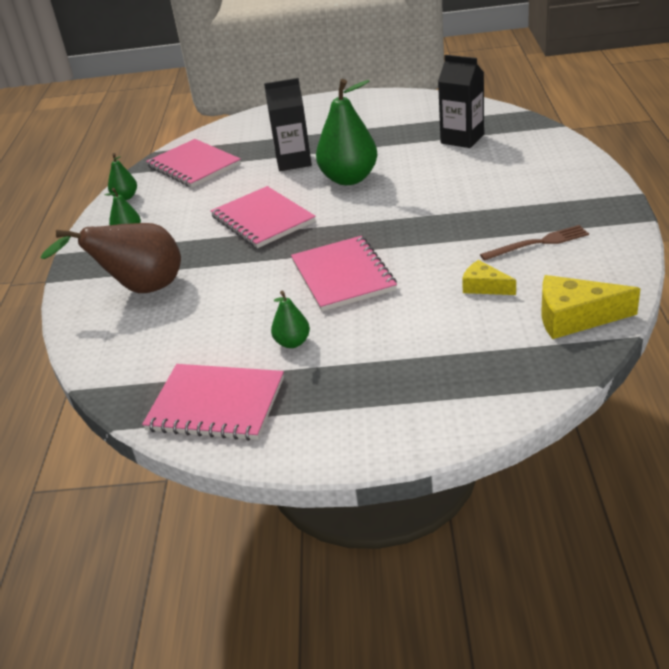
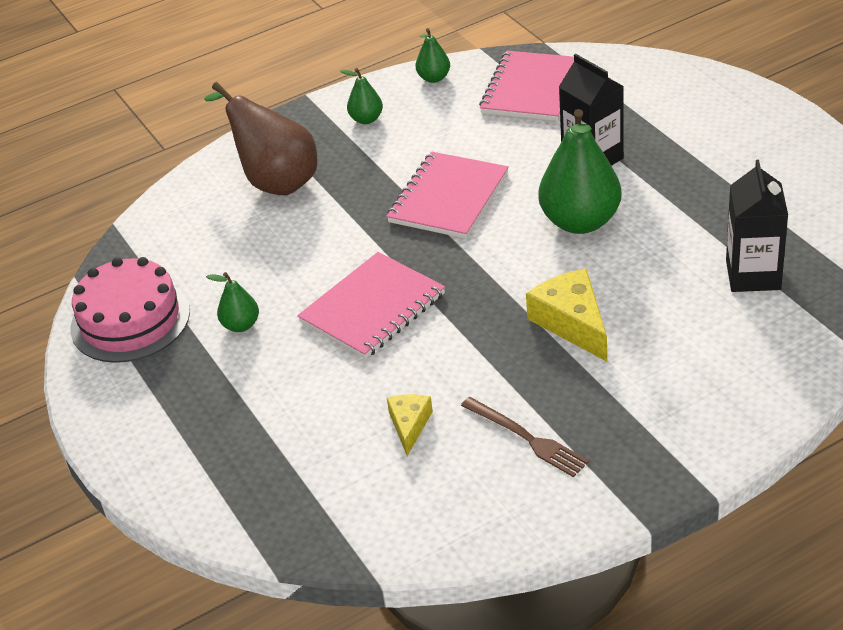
camera: 60 degrees right, 5 degrees up
pink notebook [142,364,284,441] -> pink cake [71,257,190,363]
yellow cheese [541,275,641,339] -> yellow cheese moved to [526,268,607,362]

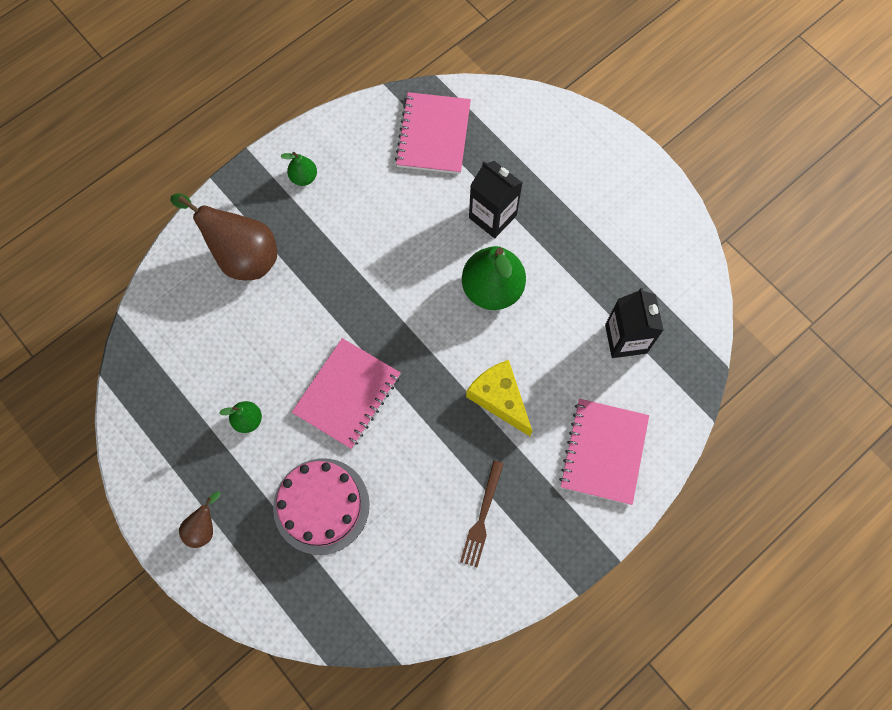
camera: 15 degrees left, 30 degrees up
pink cake [71,257,190,363] -> pink cake moved to [273,458,370,555]
pink notebook [386,152,509,239] -> pink notebook moved to [559,399,649,505]
yellow cheese [387,394,433,456] -> none
green pear [416,28,450,83] -> none
brown fork [461,397,589,477] -> brown fork turned 75 degrees clockwise [460,460,504,567]
none -> brown pear [179,492,221,548]

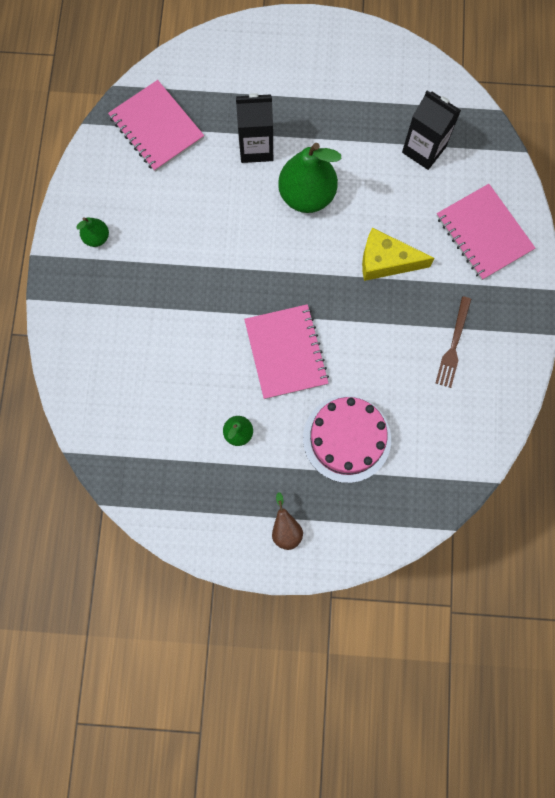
camera: 45 degrees left, 5 degrees up
brown pear [170,194,277,280] -> none
brown fork [460,460,504,567] -> brown fork turned 45 degrees clockwise [436,296,471,388]

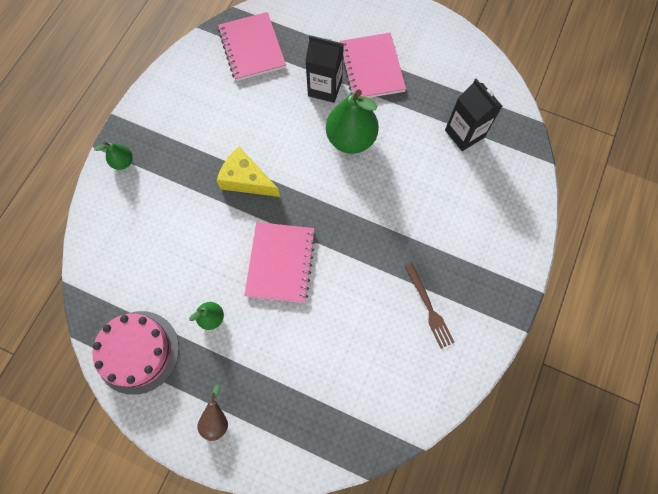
camera: 20 degrees right, 5 degrees down
green pear [76,217,109,247] -> green pear moved to [94,142,133,170]
pink cake [303,396,391,483] -> pink cake moved to [92,311,179,395]
yellow cheese [362,227,434,281] -> yellow cheese moved to [217,147,280,197]
brown fork [436,296,471,388] -> brown fork turned 60 degrees counterclockwise [405,263,455,349]
pink notebook [437,184,535,280] -> pink notebook moved to [340,33,406,98]

